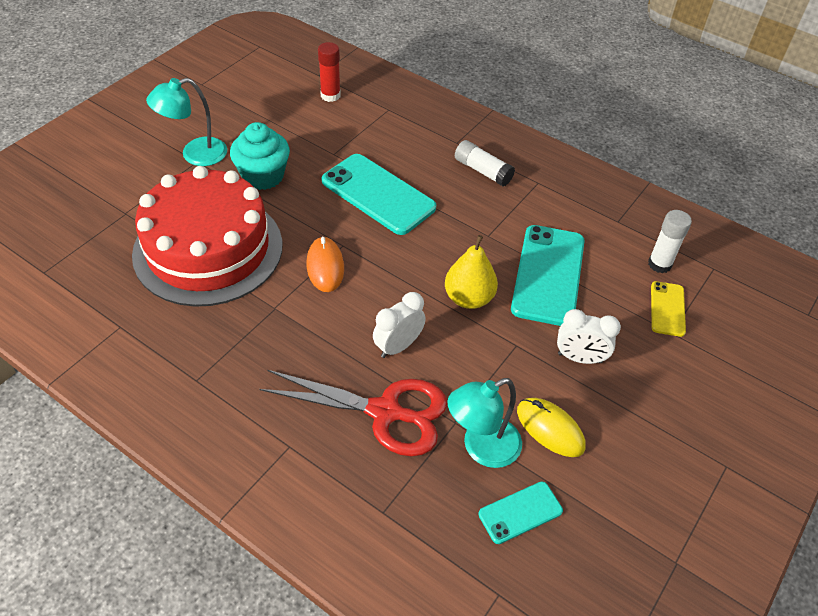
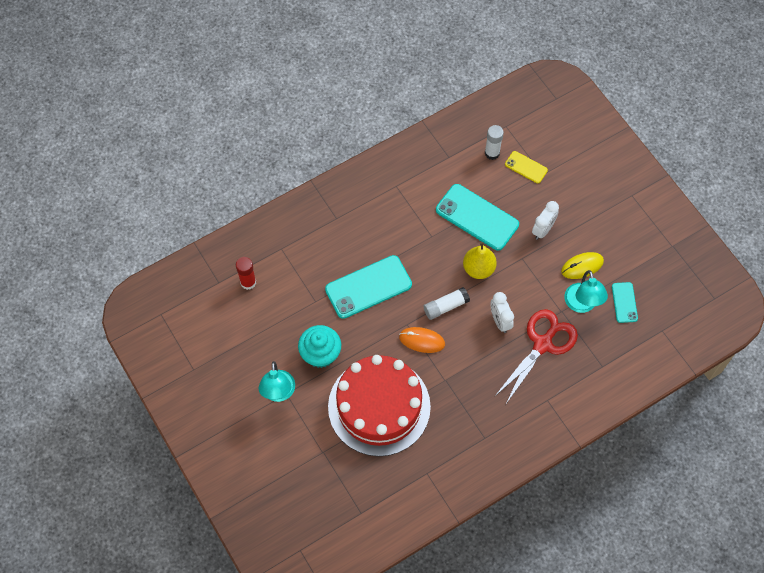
camera: 65 degrees left, 15 degrees up
white glue stick [455,140,515,187] -> white glue stick moved to [423,287,470,320]

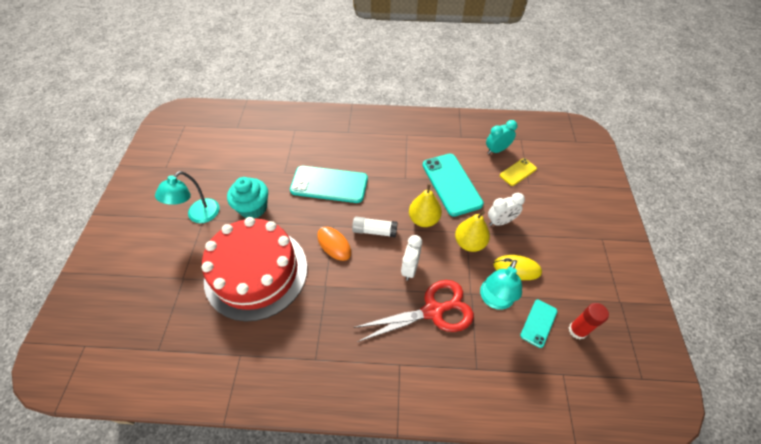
camera: 35 degrees right, 10 degrees down
red glue stick [236,257,256,290] -> red glue stick moved to [568,303,609,339]
white glue stick [485,125,504,160] -> turquoise clock [486,120,517,154]
yellow phone [505,151,548,183] -> yellow phone turned 75 degrees clockwise [500,158,537,186]
none -> yellow pear [455,211,490,252]

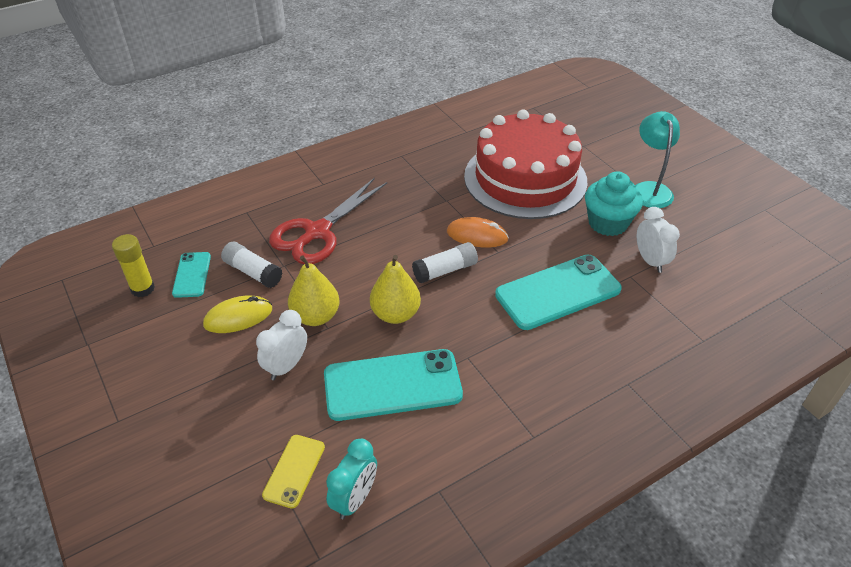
camera: 145 degrees right, 10 degrees down
white clock [401,235,422,281] -> white clock moved to [637,207,680,273]
turquoise phone [422,154,484,217] -> turquoise phone turned 45 degrees counterclockwise [324,349,463,421]
turquoise lamp [480,260,522,310] -> white glue stick [221,242,283,288]
red glue stick [568,303,609,339] -> yellow glue stick [112,234,155,297]

